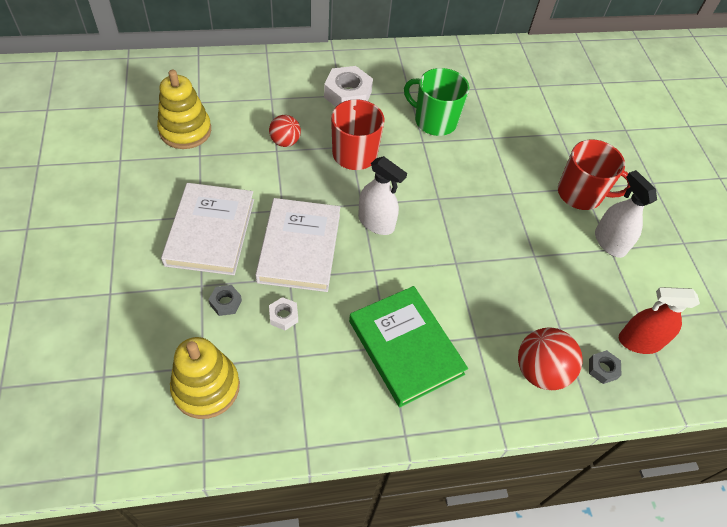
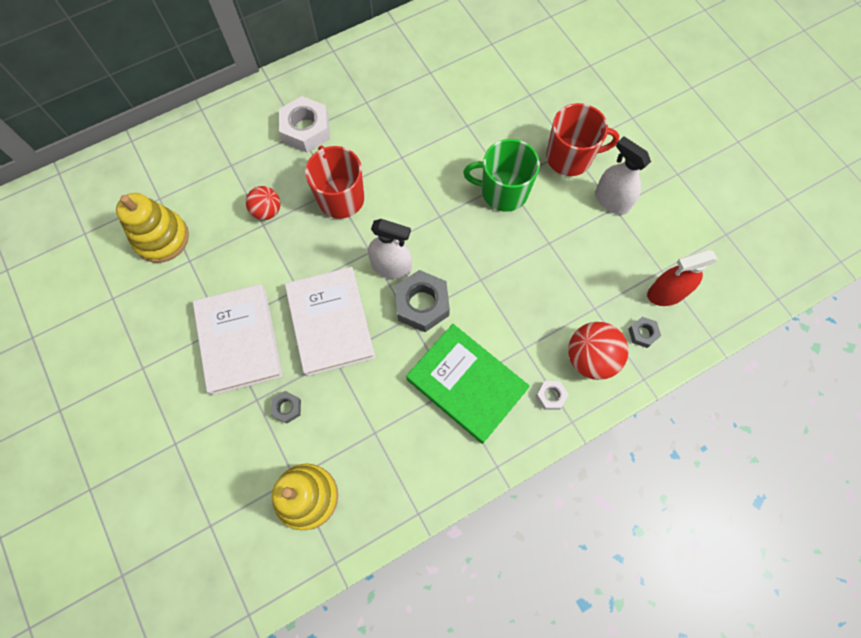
camera: 15 degrees left, 15 degrees up
white nut [269,297,298,330] -> white nut moved to [536,381,569,410]
green mug [404,68,469,136] -> green mug moved to [463,139,540,212]
none -> grey nut [395,270,450,332]

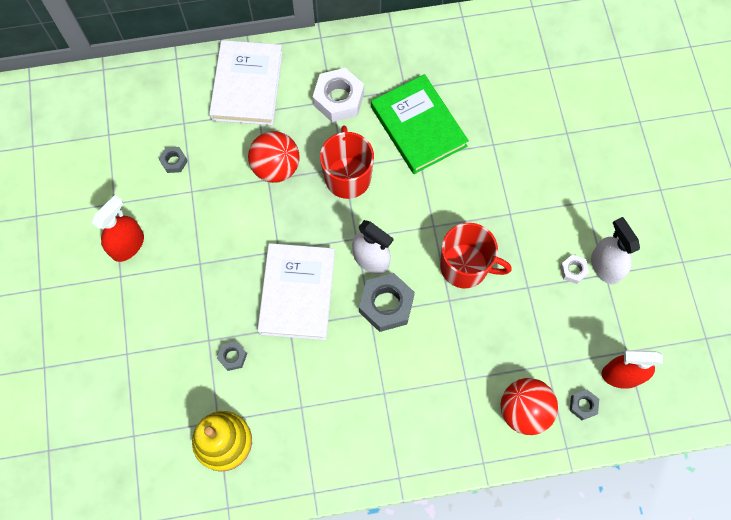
camera: 20 degrees right, 0 degrees up
yellow stacking toy [116,193,189,263] -> grey nut [159,147,188,173]
white book [193,284,283,395] -> white book moved to [209,40,283,125]
red ball [246,186,280,220] -> red ball [248,131,300,183], size x1.56
green book [406,324,530,444] -> green book moved to [371,74,469,174]
green mug [463,139,540,212] -> none
white nut [536,381,569,410] -> white nut moved to [560,254,590,284]
red mug [546,103,619,176] -> red mug moved to [440,223,512,288]
none -> red spray bottle [92,195,144,262]

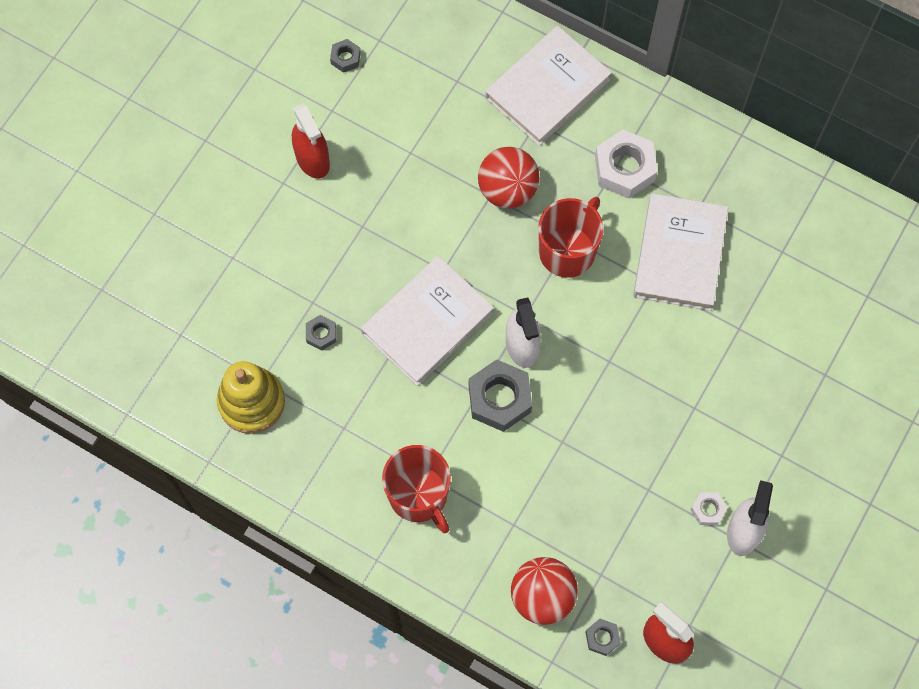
camera: 40 degrees right, 0 degrees up
red spray bottle [92,195,144,262] -> red spray bottle turned 75 degrees clockwise [292,103,330,179]
grey nut [159,147,188,173] -> grey nut moved to [330,39,361,73]
green book [371,74,469,174] -> white book [633,193,728,311]
red mug [440,223,512,288] -> red mug moved to [382,445,451,533]

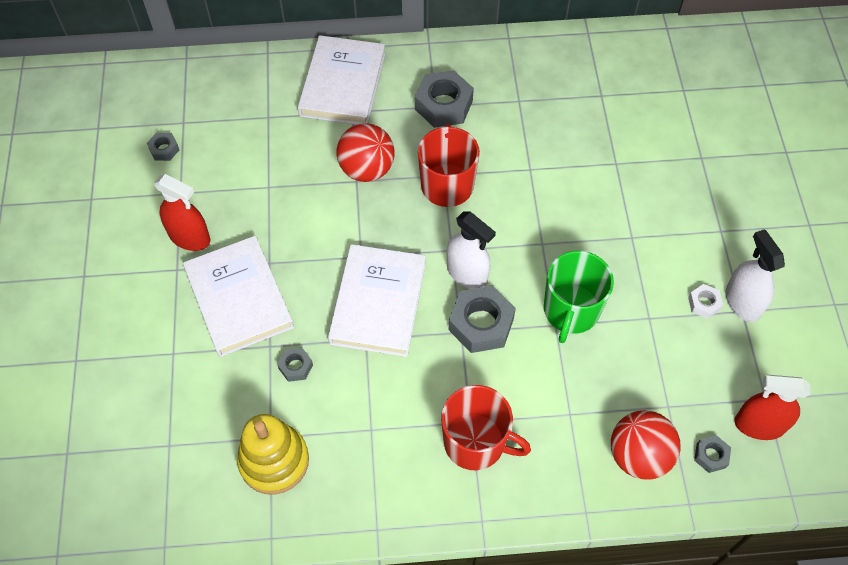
camera: 35 degrees left, 10 degrees down
white nut [595,130,658,198] -> grey nut [415,70,474,128]
white book [633,193,728,311] -> white book moved to [183,236,294,357]
none -> green mug [544,251,614,343]

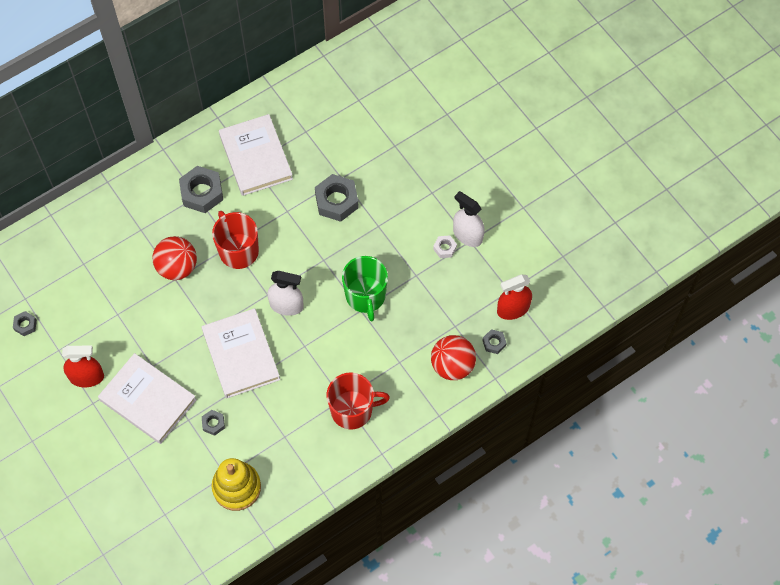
camera: 30 degrees left, 5 degrees up
white book [298,35,385,125] -> white book moved to [219,114,293,196]
grey nut [449,286,516,353] -> grey nut moved to [315,174,359,222]

